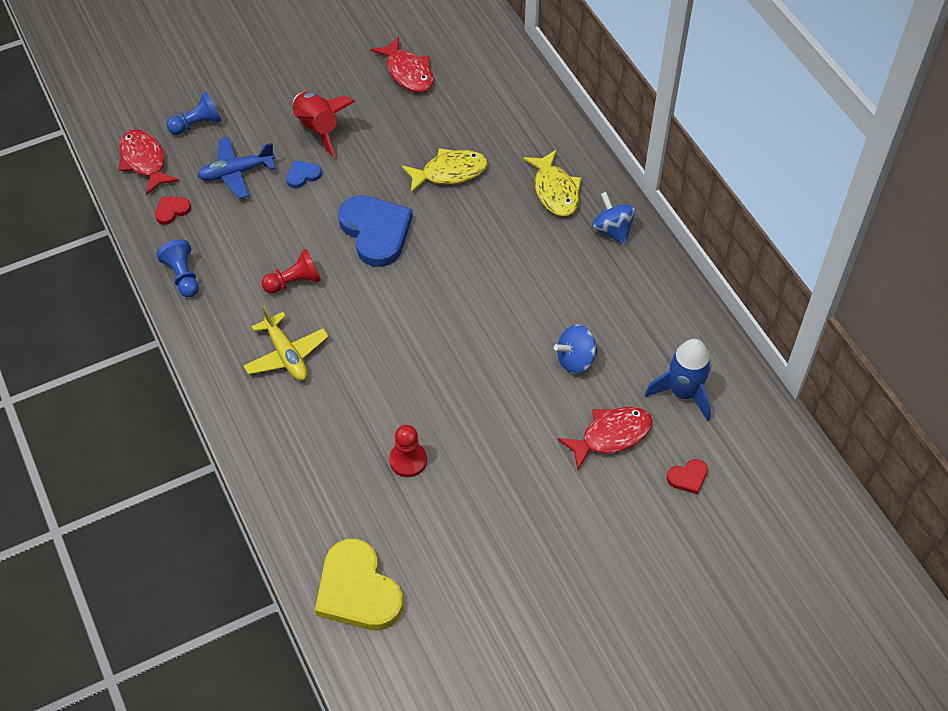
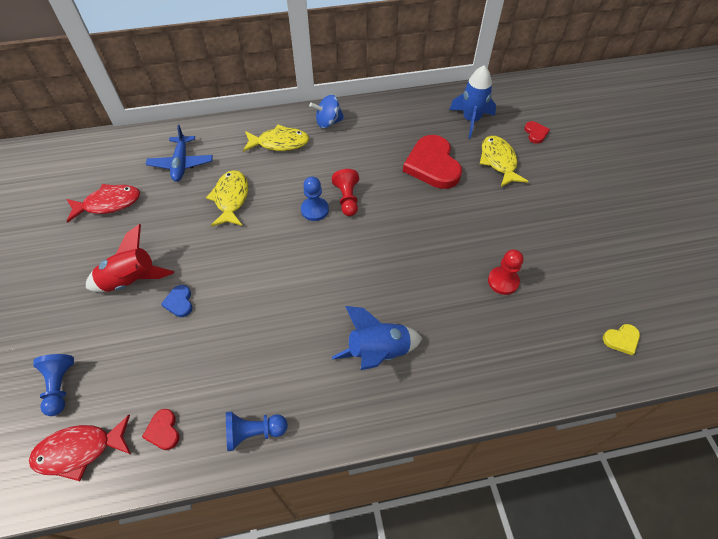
camera: 75 degrees left, 0 degrees up
blue plane [197,137,275,199] -> blue plane moved to [146,125,213,182]
yellow plane [243,306,329,381] -> blue rocket [332,306,422,370]
red pawn [261,249,321,294] -> red pawn moved to [332,169,359,216]
yellow heart [315,539,403,630] -> yellow heart [603,324,640,355], size x0.44
blue heart [338,195,413,267] -> none
blue spinning top [554,325,598,374] -> red heart [403,135,462,189]
red fish [557,407,652,470] -> yellow fish [480,136,529,187]
none -> blue pawn [301,176,329,221]

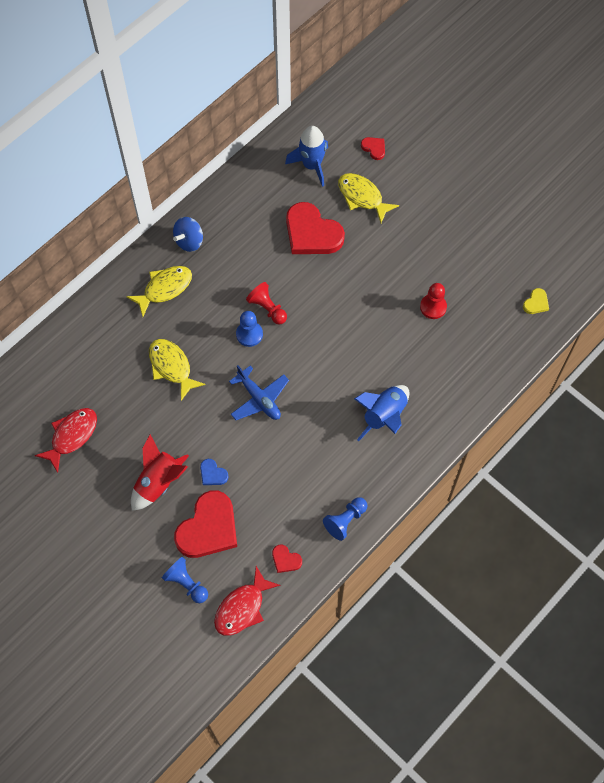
camera: 35 degrees left, 10 degrees up
blue plane [146,125,213,182] -> blue plane moved to [229,365,289,420]
none -> red heart [174,490,237,558]

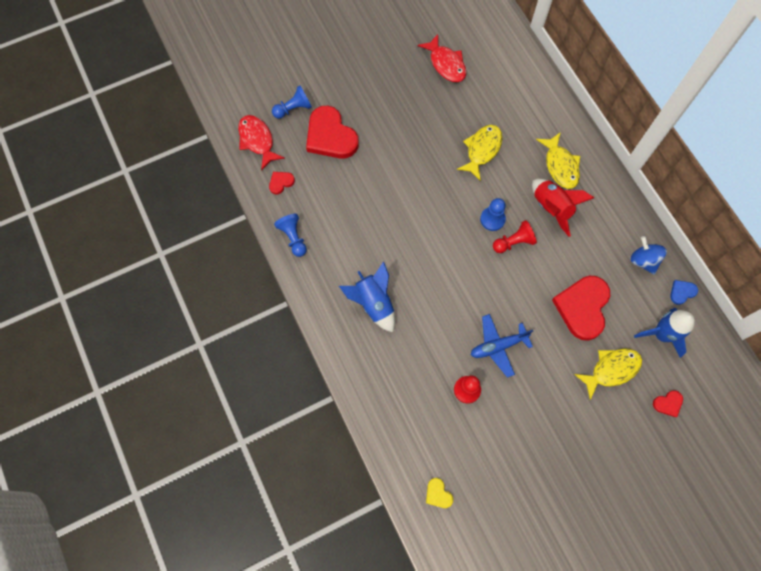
camera: 110 degrees right, 5 degrees up
red rocket [131,434,189,511] -> red rocket moved to [532,179,594,237]
yellow fish [149,339,206,401] -> yellow fish turned 45 degrees counterclockwise [457,125,503,181]
blue spinning top [173,217,203,252] -> blue spinning top moved to [630,236,667,274]
blue heart [200,459,229,485] -> blue heart moved to [670,280,698,305]
blue plane [229,365,289,420] -> blue plane moved to [471,314,533,378]
red heart [286,202,345,254] -> red heart turned 45 degrees counterclockwise [552,276,610,341]

